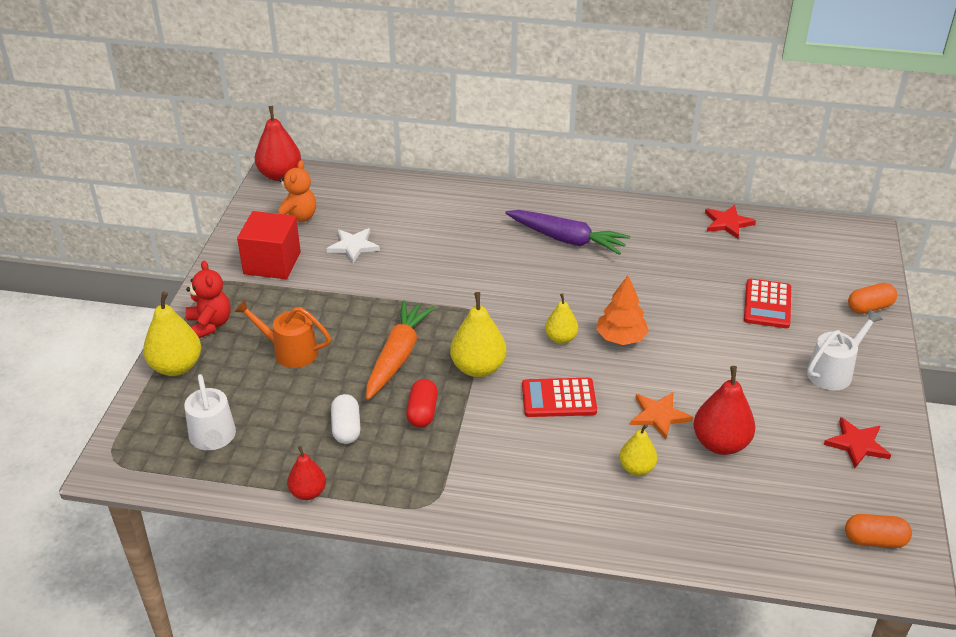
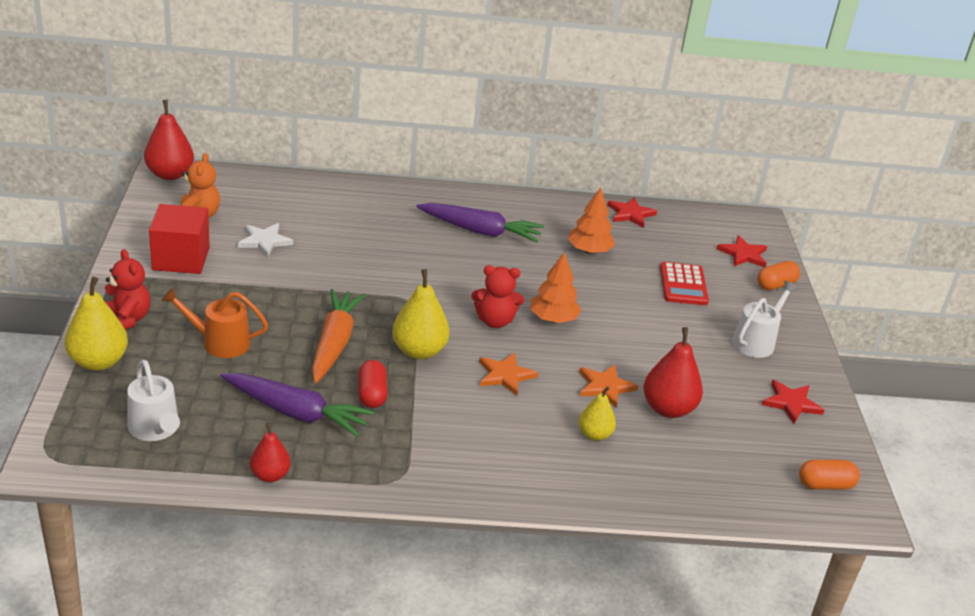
camera: 15 degrees left, 5 degrees down
white capsule [331,394,361,444] -> purple carrot [221,373,374,437]
red calculator [522,378,597,417] -> orange star [479,352,538,396]
yellow pear [545,293,578,344] -> red teddy bear [471,265,524,328]
none -> orange tree [568,188,615,254]
none -> red star [717,235,767,267]

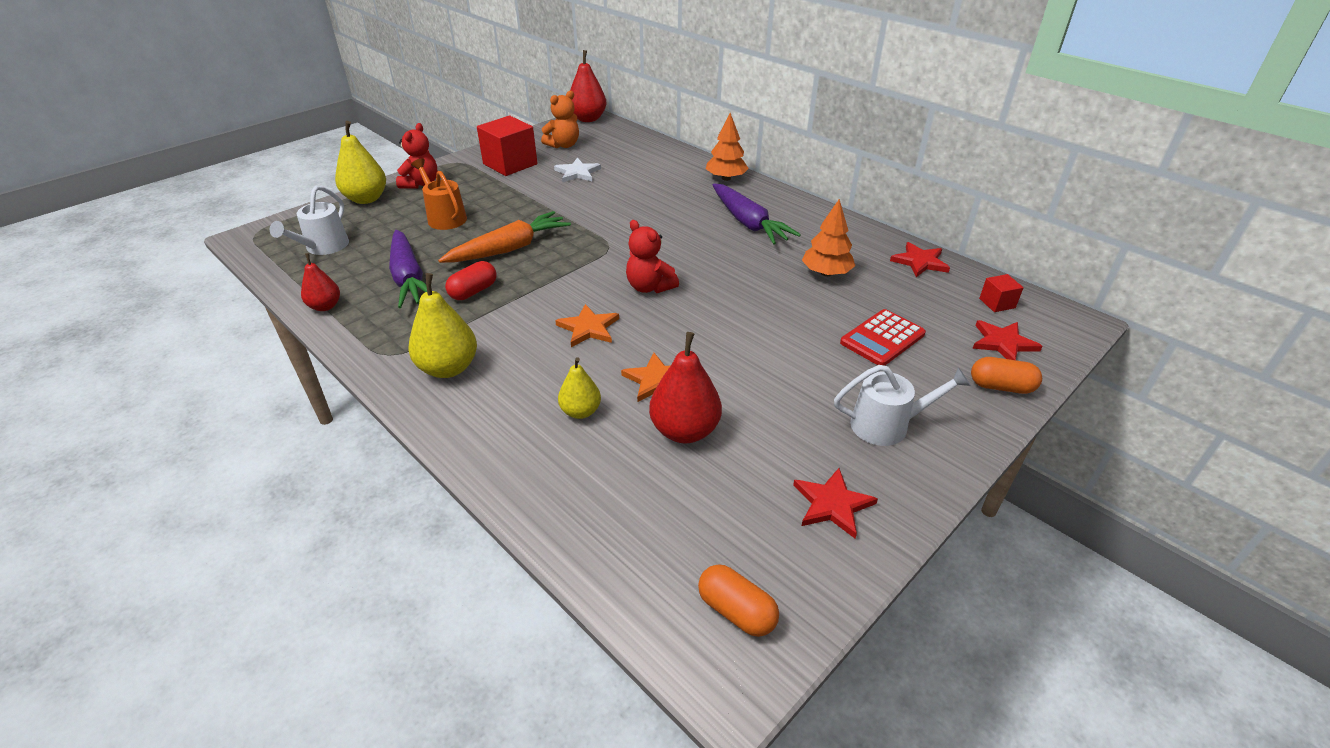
camera: 50 degrees right, 5 degrees up
yellow pear [392,269,450,359] -> yellow pear moved to [408,273,477,378]
orange tree [530,252,581,323] -> orange tree moved to [706,113,749,181]
none -> red cube [979,274,1024,312]

